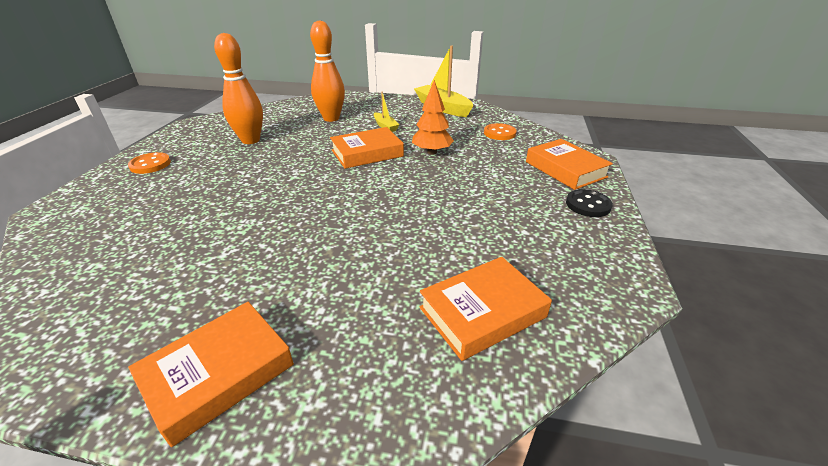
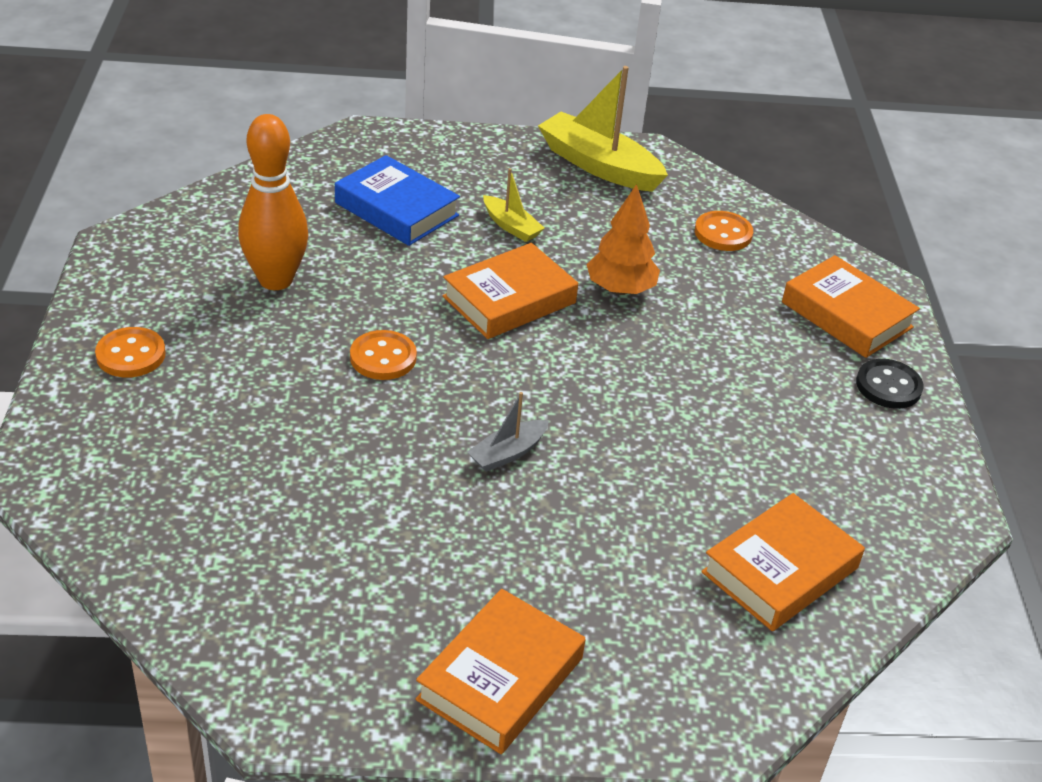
camera: 15 degrees left, 5 degrees up
orange bowling pin [310,20,345,122] -> blue book [335,155,460,246]
none -> orange button [350,330,417,380]
none -> grey boat [467,392,549,472]

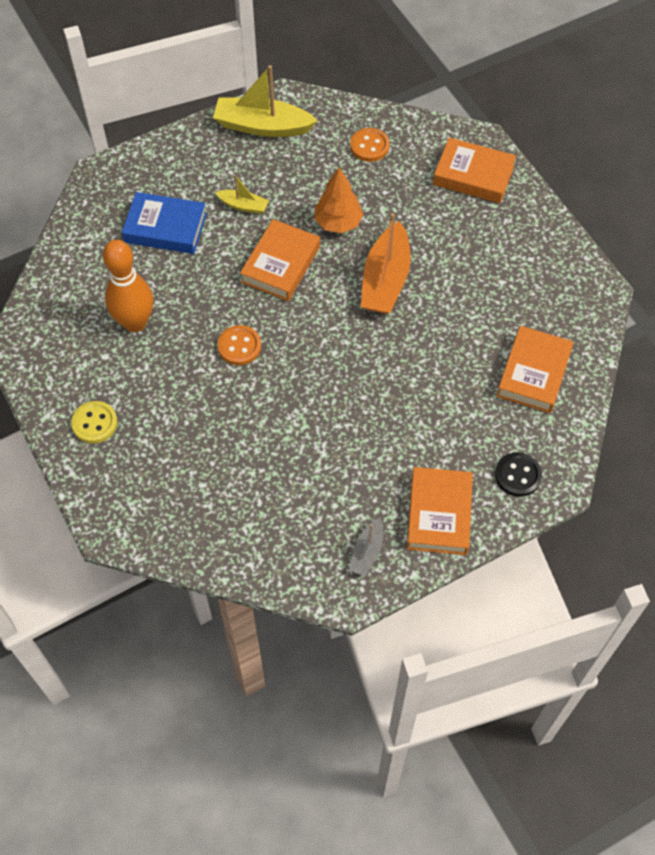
camera: 25 degrees left, 20 degrees up
orange button [95,327,166,378] -> yellow button [71,401,118,443]
grey boat [467,392,549,472] -> grey boat moved to [349,518,383,576]
black button [856,359,923,409] -> black button moved to [495,452,542,497]
none -> orange boat [361,213,411,314]

